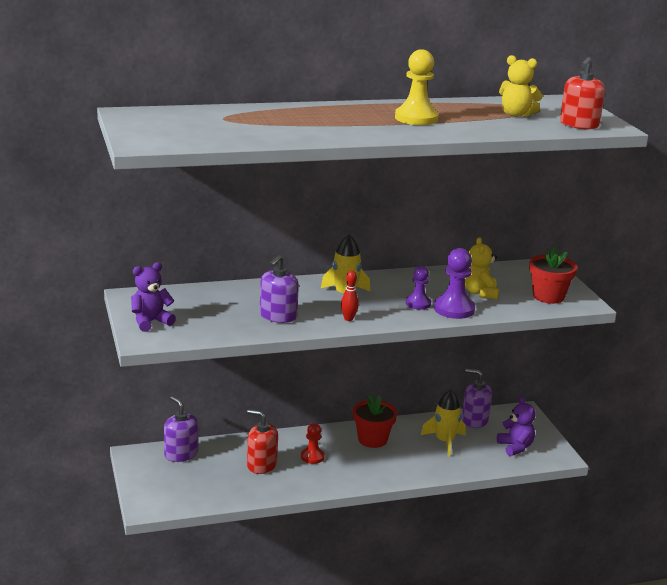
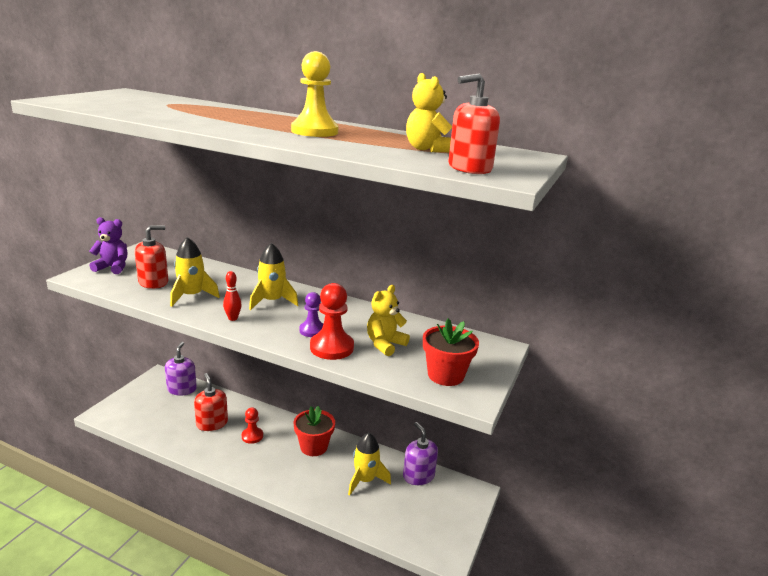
camera: 40 degrees right, 0 degrees up
purple soap dispenser [260,255,299,323] -> yellow rocket [170,237,220,307]
purple pawn [434,248,475,319] -> red pawn [310,283,354,360]
purple teddy bear [497,397,535,456] -> none
none -> red soap dispenser [135,225,168,289]

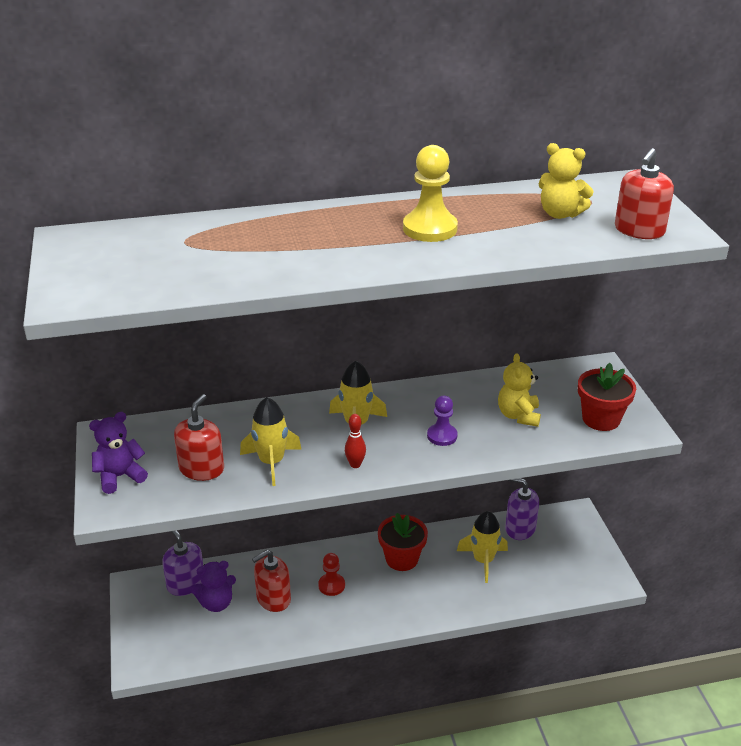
camera: 35 degrees left, 10 degrees up
red soap dispenser [194,373,228,431] -> red soap dispenser turned 60 degrees counterclockwise [252,550,291,612]
red pawn [310,283,354,360] -> none
none -> purple teddy bear [190,561,236,612]

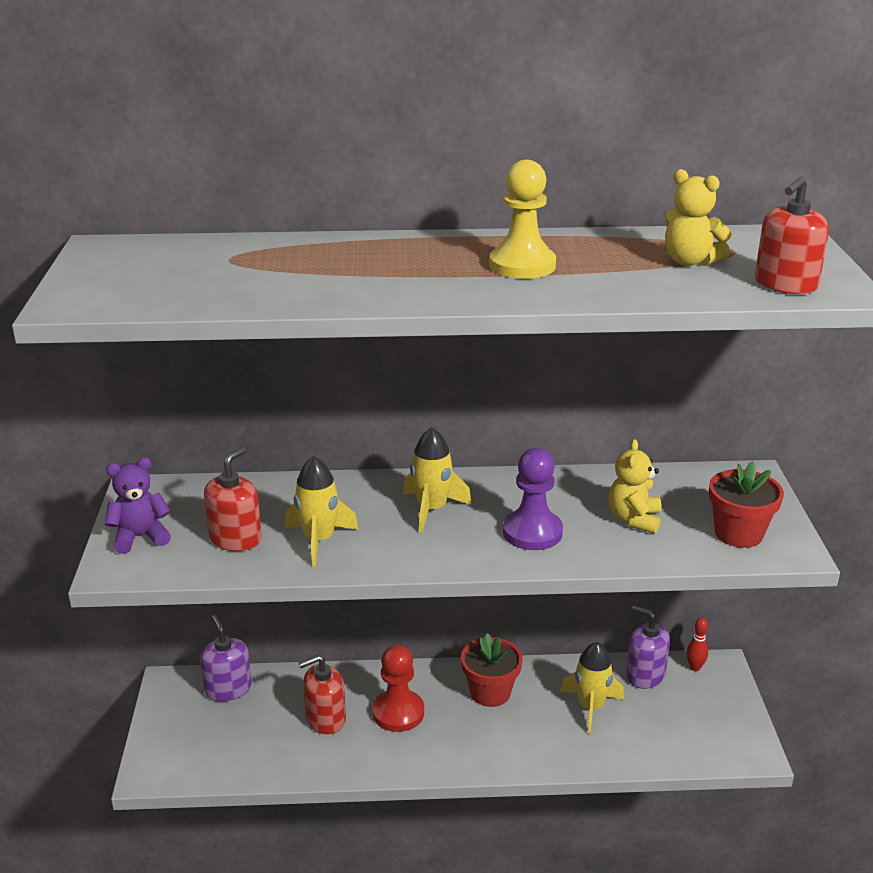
camera: 10 degrees right, 5 degrees down
purple teddy bear [190,561,236,612] -> none
red pawn [318,553,345,596] -> red pawn [372,645,424,732], size x1.60
red bowling pin [345,414,366,468] -> red bowling pin moved to [686,618,708,671]
purple pawn [427,396,458,446] -> purple pawn [503,448,563,550], size x1.60

